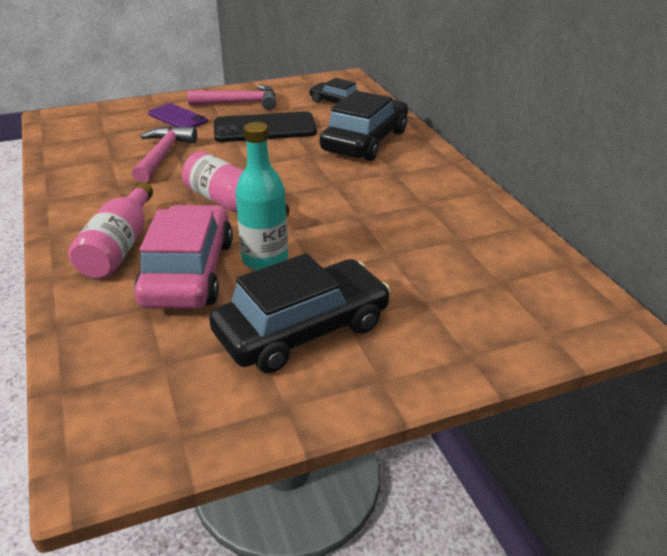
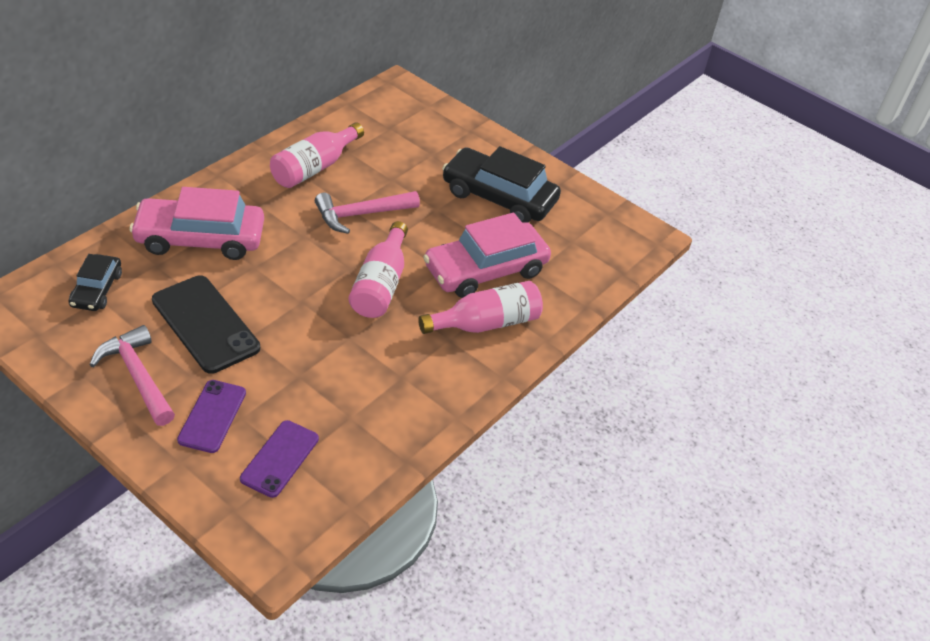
camera: 125 degrees left, 10 degrees up
pink hammer [132,126,197,182] -> pink hammer moved to [315,191,420,234]
turquoise bottle [235,122,288,270] -> none
black car [320,91,408,161] -> pink car [129,187,264,260]
none -> purple phone [240,420,319,498]
none -> pink bottle [270,123,364,188]

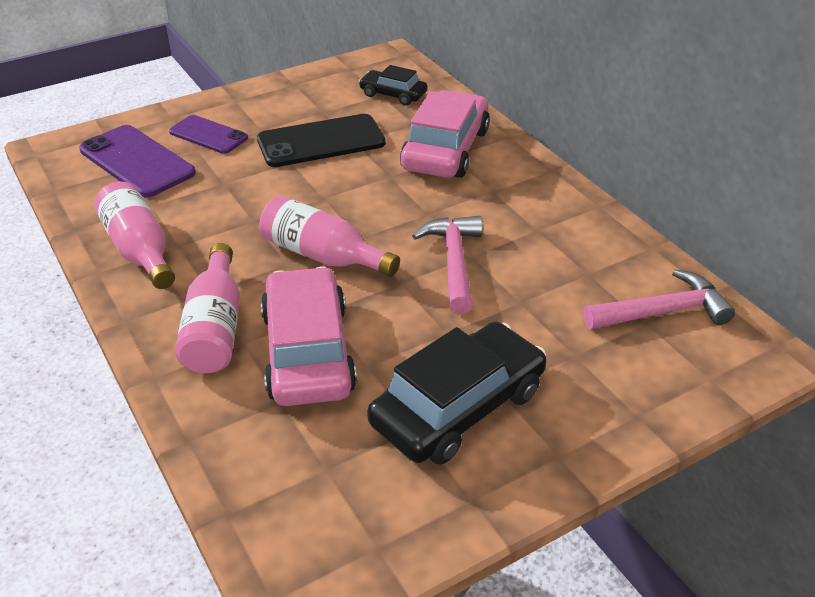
camera: 115 degrees right, 5 degrees down
pink hammer [90,325,175,426] -> pink hammer moved to [583,269,735,329]
purple phone [240,420,319,498] -> purple phone [79,125,196,197], size x1.57
pink bottle [270,123,364,188] -> pink bottle moved to [94,182,175,289]

